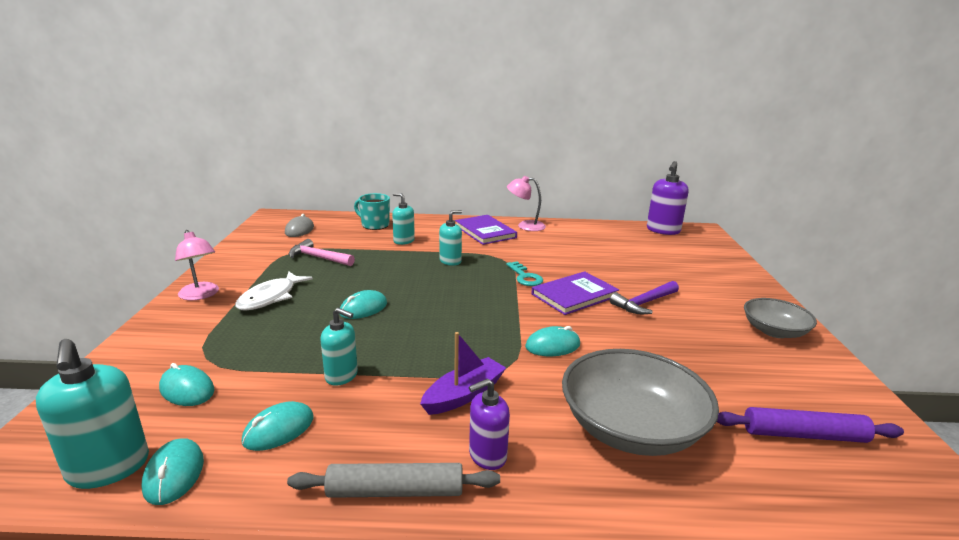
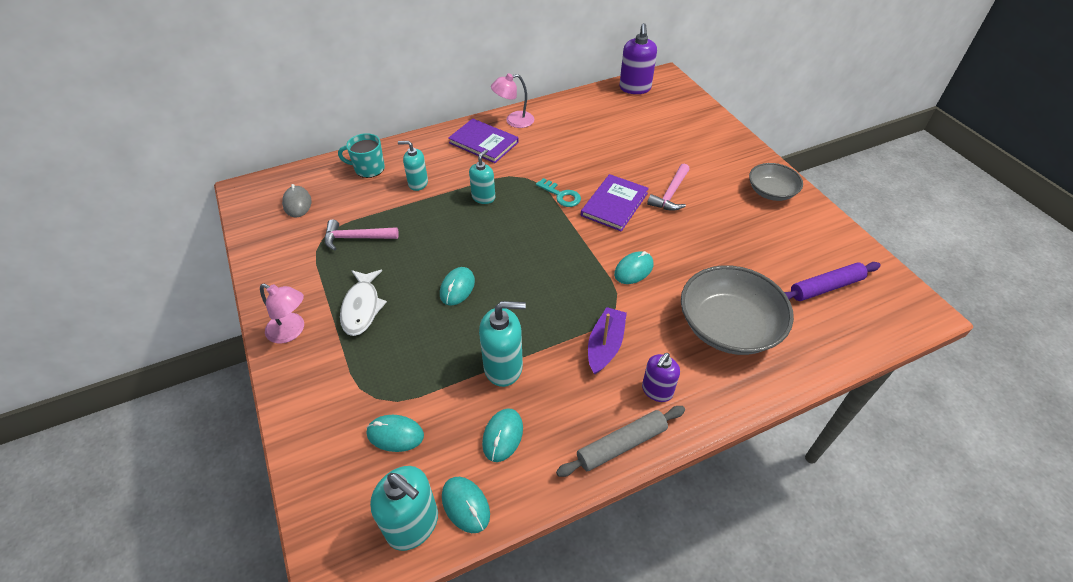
camera: 25 degrees left, 25 degrees up
turquoise soap dispenser [320,308,358,386] -> turquoise soap dispenser [479,301,526,387], size x1.55
purple hammer [610,281,679,314] -> pink hammer [647,164,690,211]

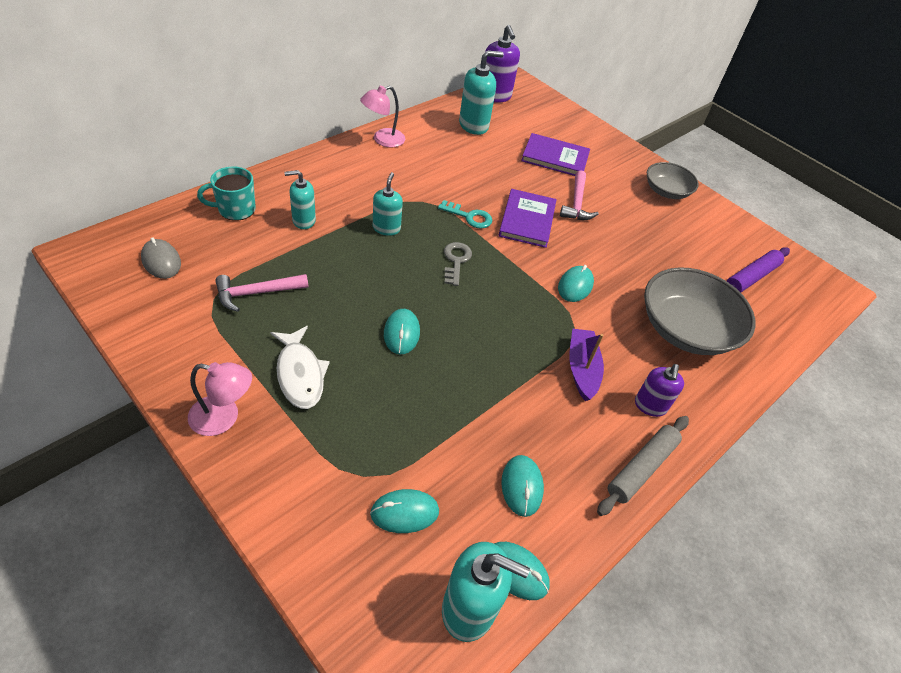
camera: 25 degrees left, 0 degrees up
purple book [448,118,519,163] -> purple book moved to [521,133,590,176]
turquoise soap dispenser [479,301,526,387] -> turquoise soap dispenser moved to [459,50,504,135]
none -> grey key [444,242,472,286]

